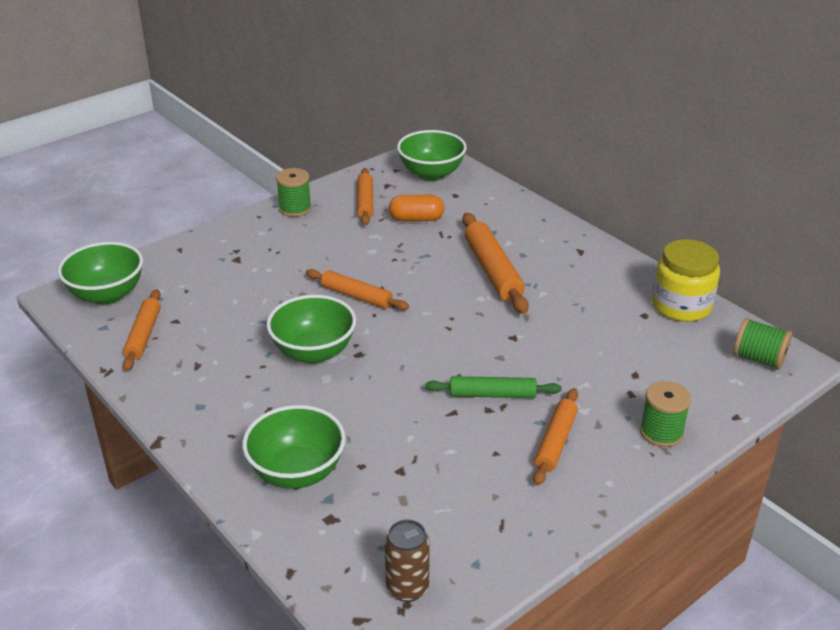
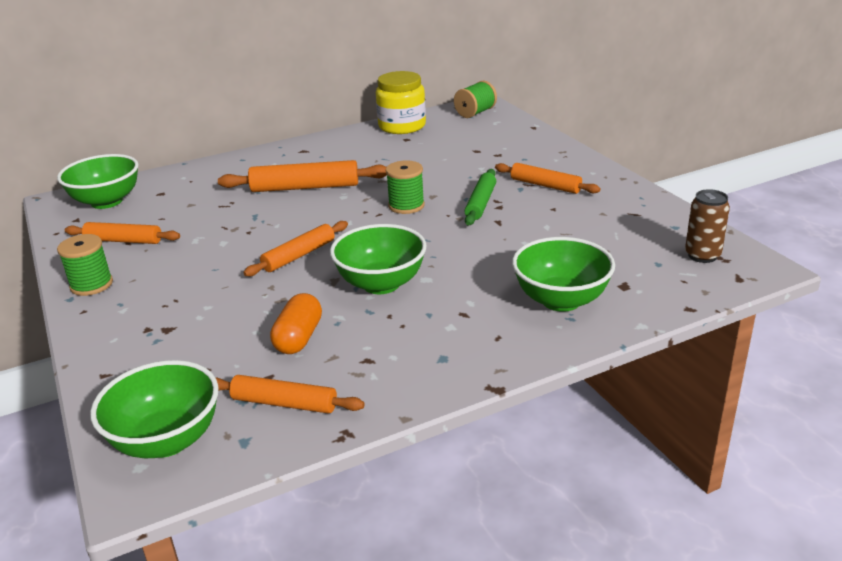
camera: 75 degrees left, 5 degrees down
orange capsule [389,195,444,222] -> orange capsule moved to [270,293,322,354]
green spool [640,381,691,447] -> green spool moved to [386,161,425,214]

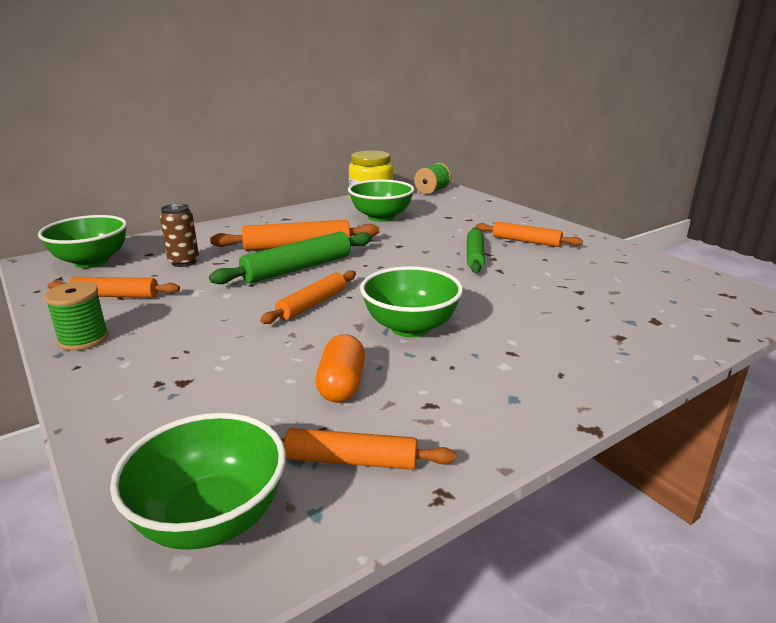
camera: 10 degrees left, 5 degrees down
green spool [386,161,425,214] -> none
green bowl [512,237,615,312] -> green bowl moved to [348,180,415,222]
brown can [685,189,730,263] -> brown can moved to [160,204,199,267]
none -> green rolling pin [209,232,372,284]

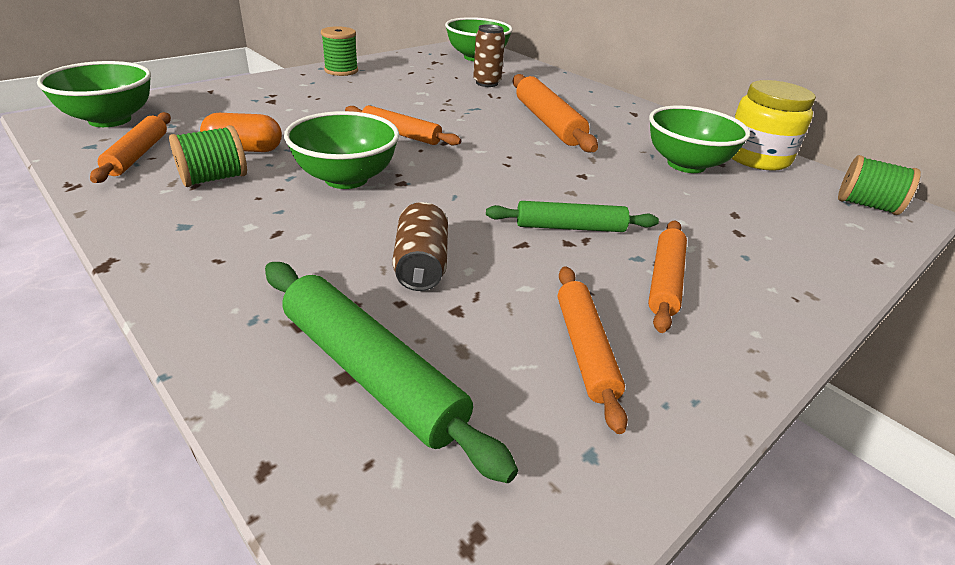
camera: 80 degrees right, 10 degrees up
orange rolling pin [48,277,180,298] -> orange rolling pin moved to [558,266,628,434]
green rolling pin [209,232,372,284] -> green rolling pin moved to [265,262,518,483]
none -> green spool [169,125,247,187]
none -> brown can [392,202,448,291]

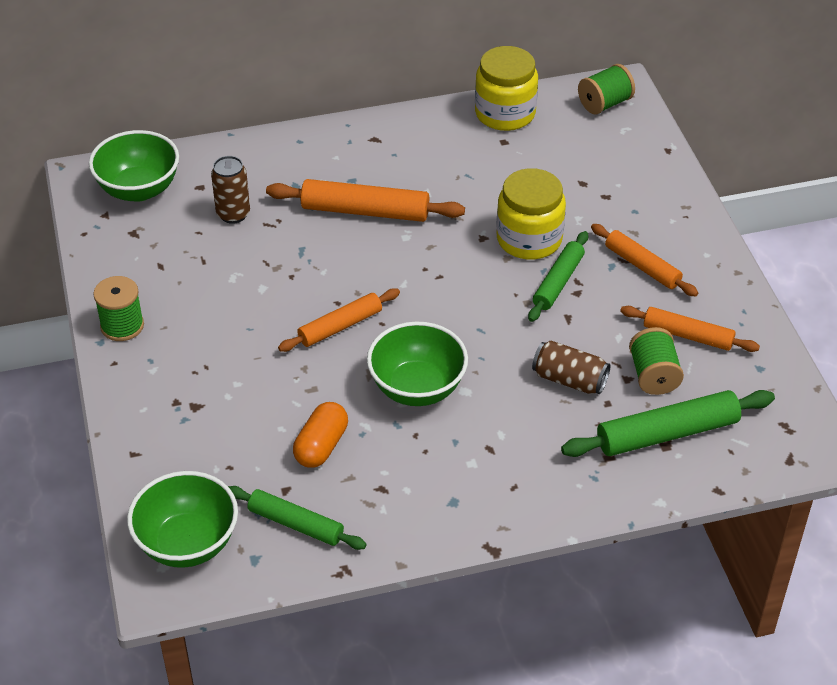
camera: 60 degrees left, 10 degrees up
orange rolling pin [90,112,171,183] -> green rolling pin [228,486,367,550]
green spool [169,125,247,187] -> green spool moved to [629,327,684,395]
green bowl [649,106,750,173] -> none
none -> yellow jar [496,168,566,260]

